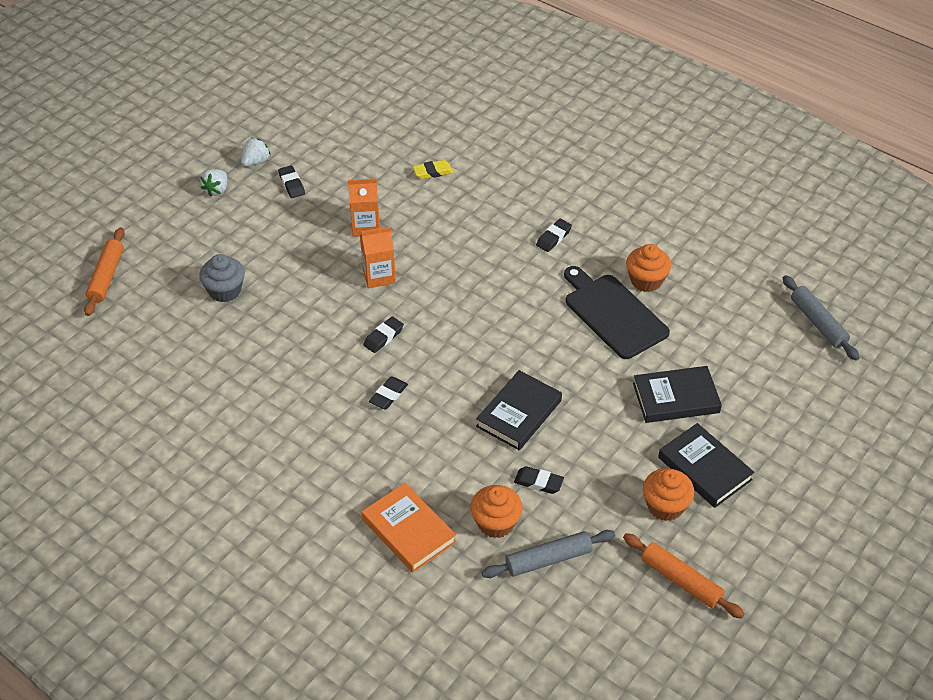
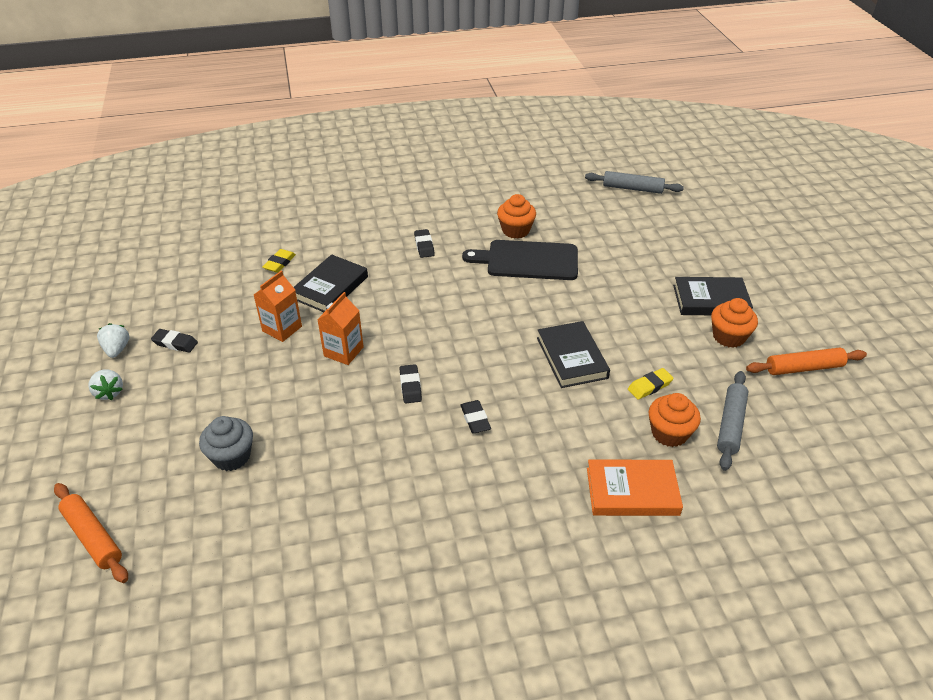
camera: 50 degrees left, 5 degrees down
black eraser [514,466,564,494] -> yellow eraser [628,368,674,400]
black book [633,366,722,423] -> black book moved to [294,254,368,312]

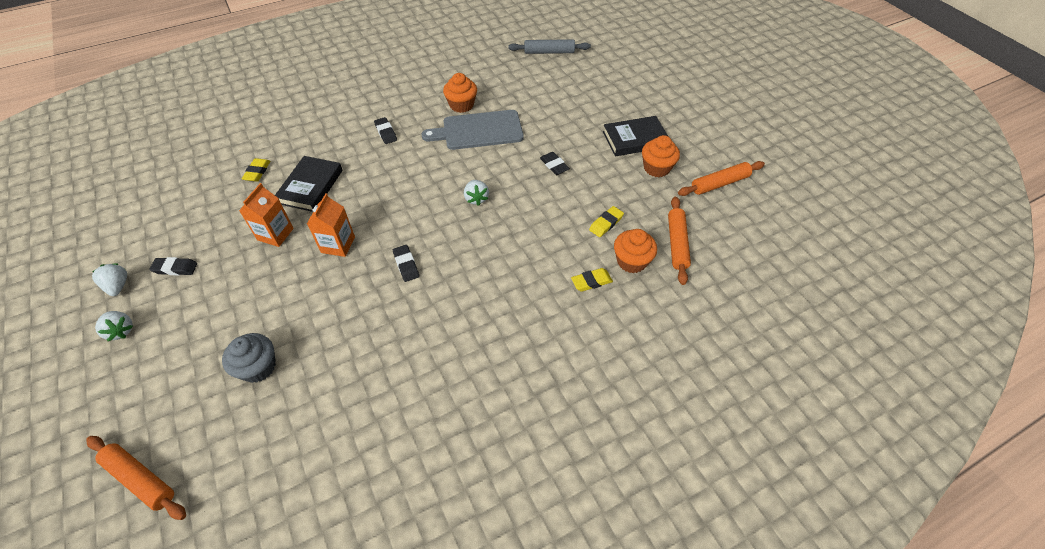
camera: 15 degrees left, 10 degrees up
black eraser [460,400,491,434] -> black eraser moved to [540,152,570,175]
black cutting board [462,240,578,280] -> grey cutting board [421,110,524,150]
black book [537,321,610,388] -> none
orange book [587,460,683,516] -> none
grey rolling pin [717,371,748,471] -> orange rolling pin [668,197,691,285]
none -> white strawberry [464,180,489,206]
none -> yellow eraser [571,268,613,292]

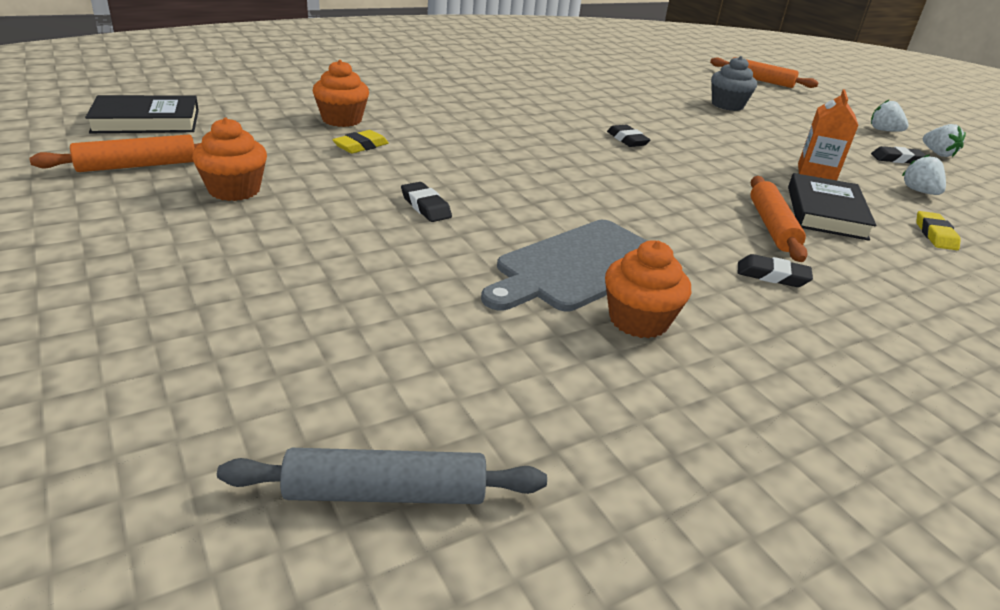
camera: 175 degrees right, 20 degrees down
orange carton [307,193,355,257] -> none
black eraser [374,117,397,144] -> black eraser turned 45 degrees counterclockwise [738,254,813,287]
grey cutting board [421,110,524,150] -> grey cutting board turned 150 degrees clockwise [481,220,647,311]
white strawberry [464,180,489,206] -> white strawberry moved to [902,154,946,195]
yellow eraser [571,268,613,292] -> none
black book [603,116,669,156] -> black book moved to [85,95,199,133]
orange rolling pin [668,197,691,285] -> orange rolling pin moved to [750,176,808,262]

